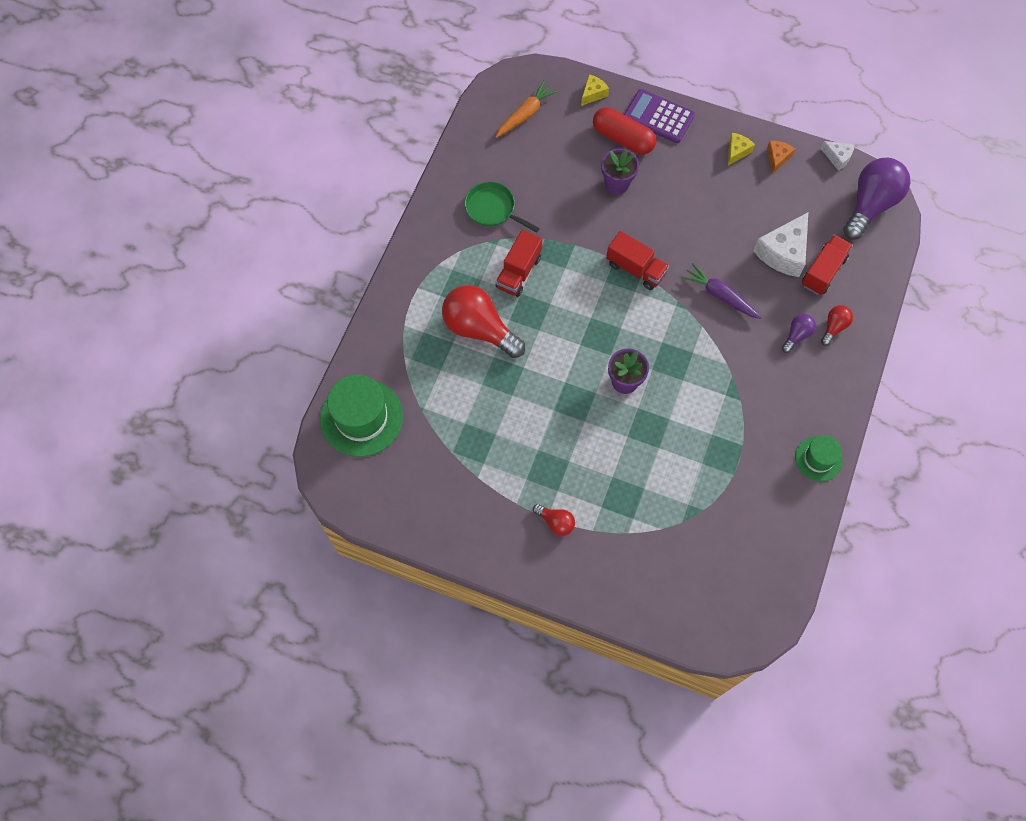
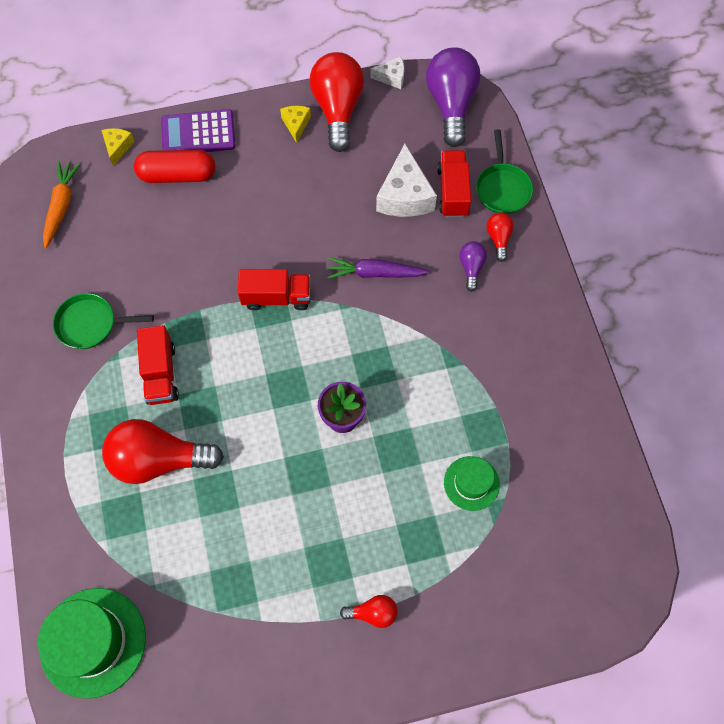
camera: 35 degrees left, 0 degrees up
purple flower pot [601,148,639,194] -> none
orange cheese [767,141,795,174] -> red light bulb [310,52,364,152]
green hat [795,435,843,481] -> green hat moved to [444,456,500,511]
none -> green pan [476,129,533,214]

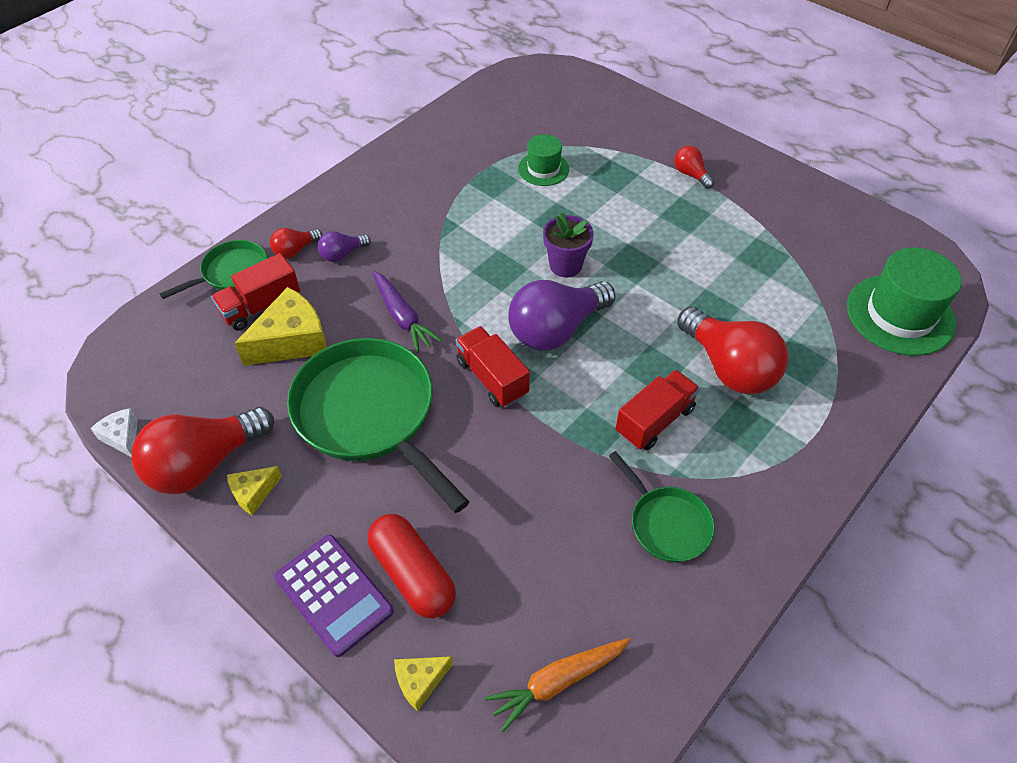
camera: 125 degrees left, 15 degrees down
white cheese [376,144,437,217] -> yellow cheese [234,287,327,366]
purple light bulb [426,48,480,147] -> purple light bulb moved to [508,280,616,351]
none -> green pan [287,338,469,513]

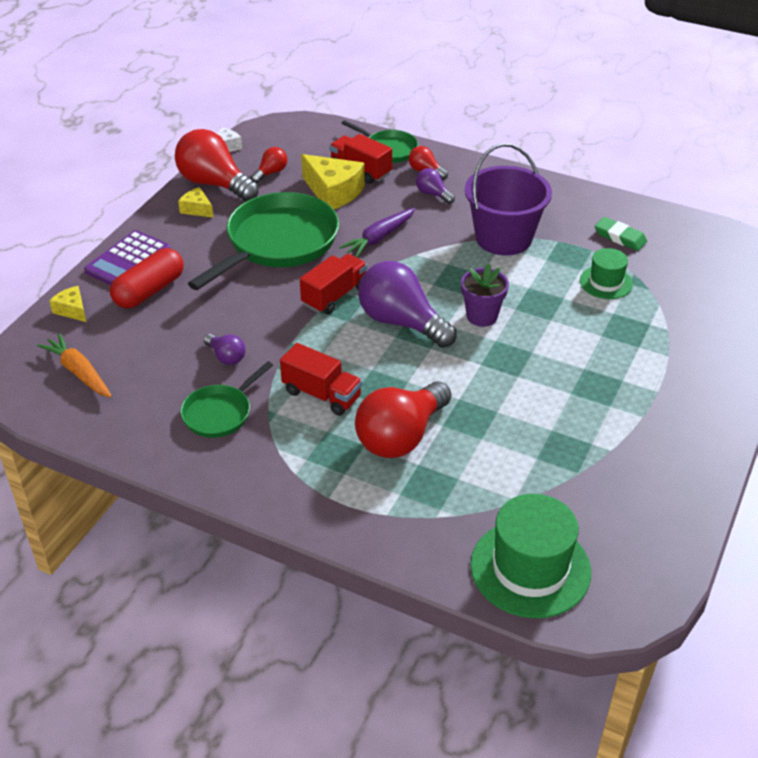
camera: 75 degrees right, 10 degrees down
red light bulb [674,146,714,189] -> red light bulb moved to [251,147,287,183]
none -> purple light bulb [204,334,246,365]
none -> purple bucket [465,143,552,255]
none -> green eraser [595,217,647,251]

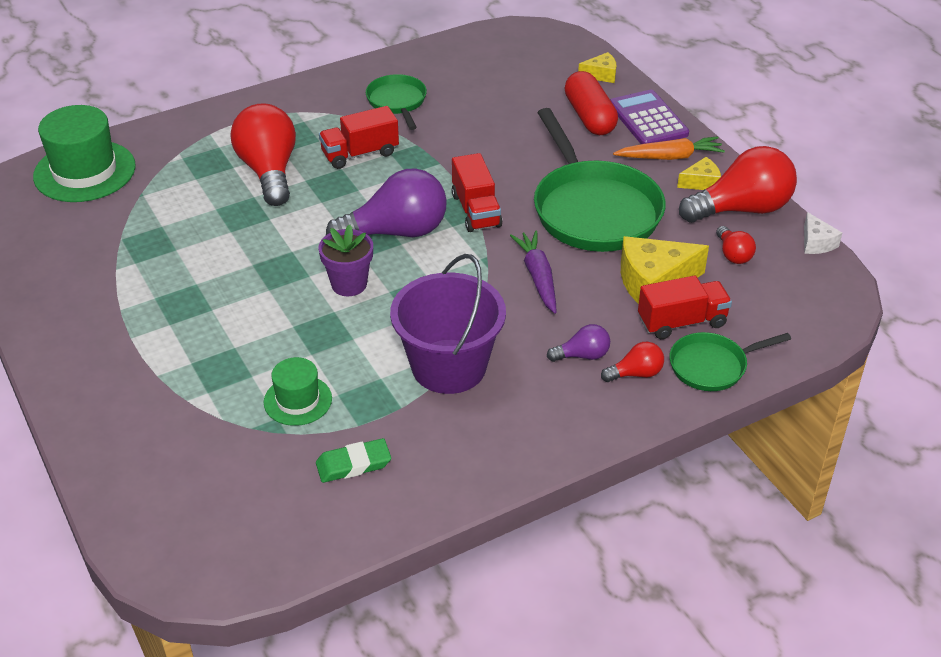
camera: 125 degrees right, 0 degrees up
orange carrot [37,333,112,398] -> orange carrot moved to [613,136,725,160]
purple light bulb [204,334,246,365] -> none

